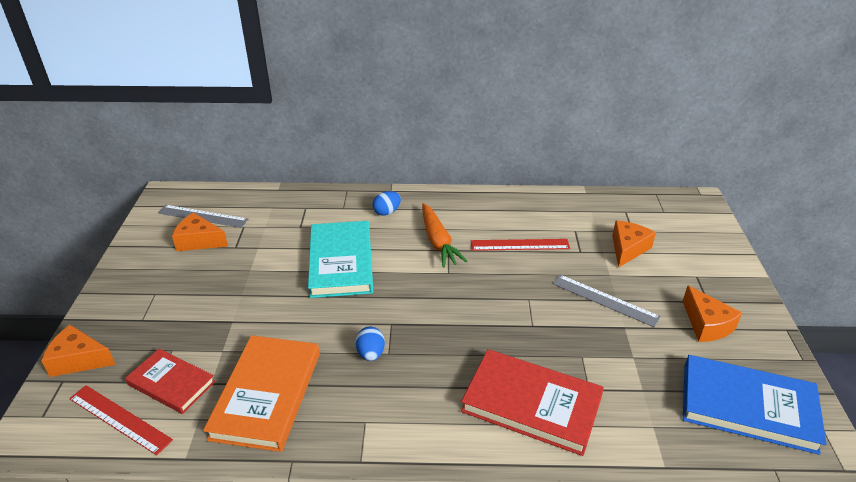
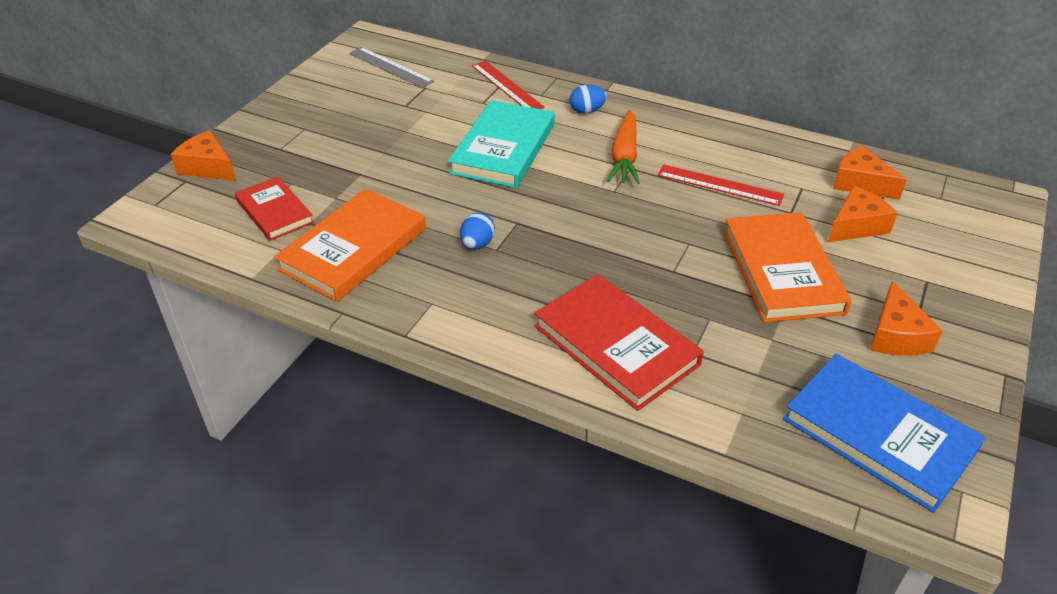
camera: 25 degrees right, 5 degrees up
red ruler [69,385,173,455] -> red ruler moved to [472,61,545,109]
orange cheese [172,212,228,251] -> orange cheese moved to [833,146,907,200]
grey ruler [553,275,661,327] -> orange book [723,212,852,322]

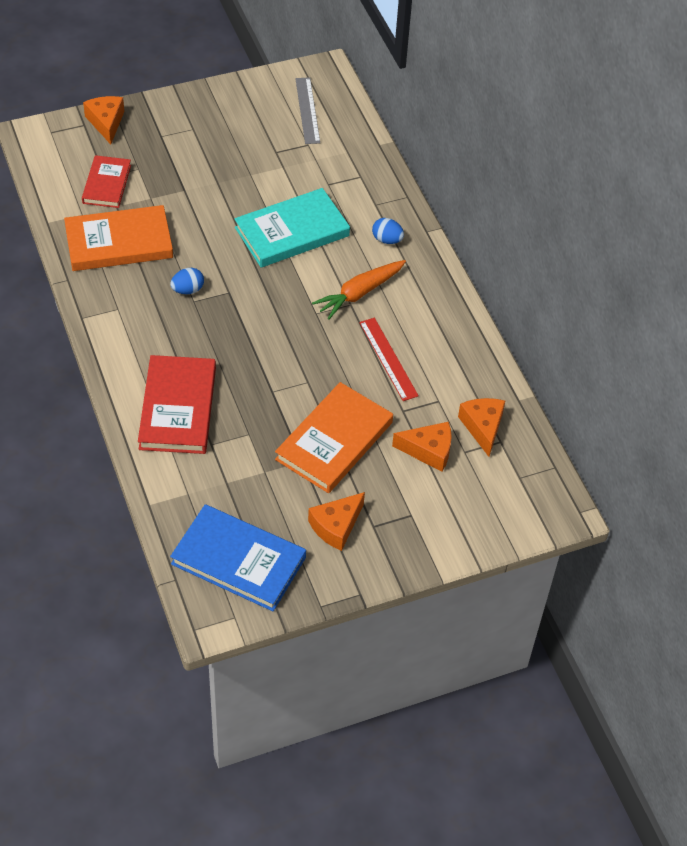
camera: 40 degrees right, 10 degrees up
red ruler [472,61,545,109] -> none
blue book [783,354,986,513] -> blue book turned 60 degrees counterclockwise [170,504,306,611]

